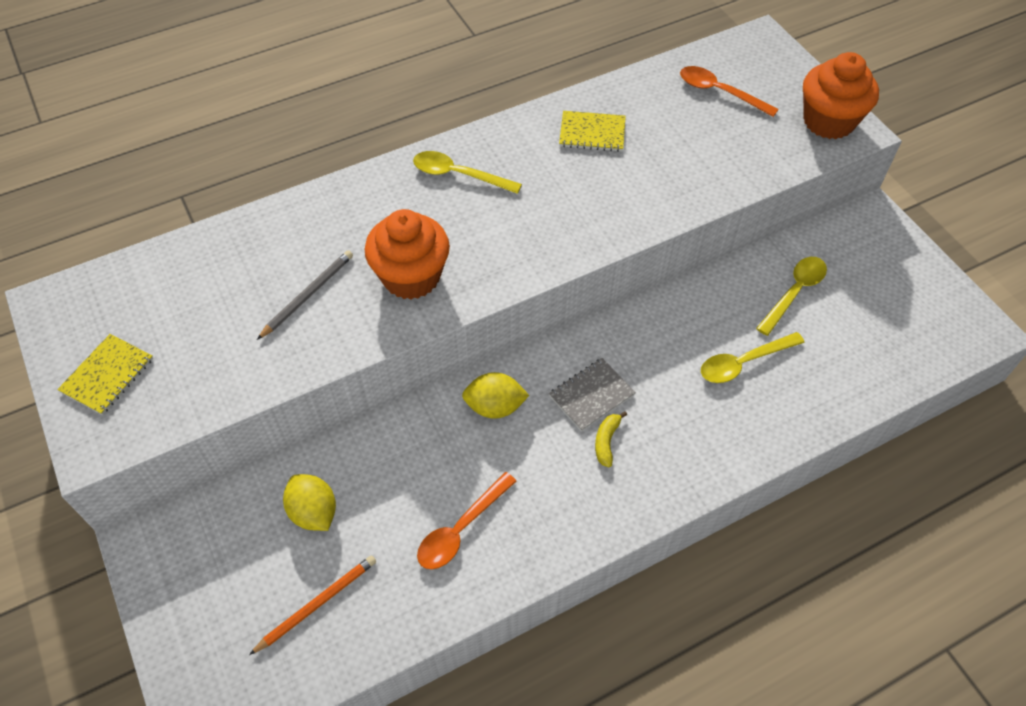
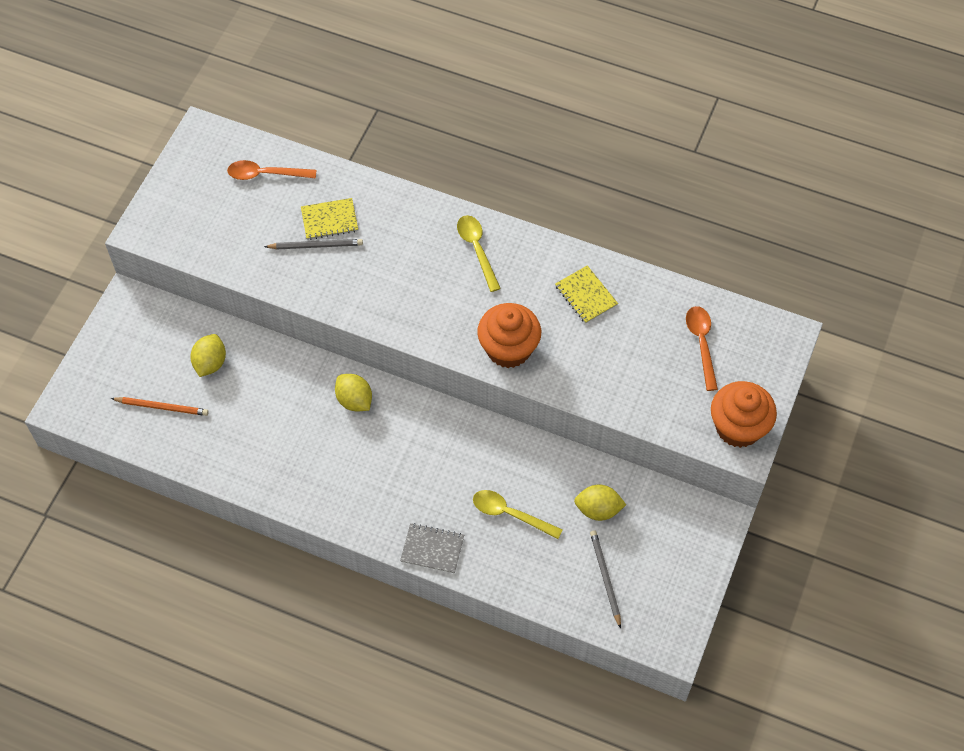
camera: 50 degrees right, 5 degrees up
yellow notebook [57,334,153,415] -> yellow notebook moved to [301,198,358,240]
orange cupcake [365,209,450,299] -> orange cupcake moved to [477,303,541,368]
orange spoon [417,472,516,569] -> orange spoon moved to [227,160,316,180]
grey notebook [549,358,636,431] -> grey notebook moved to [400,523,464,573]
yellow banana [595,411,627,467] -> none
yellow spoon [756,257,827,336] -> yellow lemon [574,485,626,521]
none -> grey pencil [590,530,621,629]

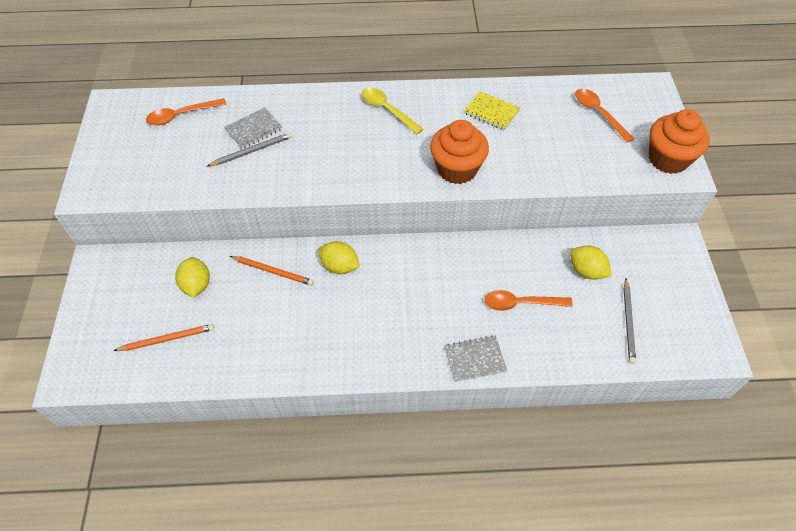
camera: 25 degrees left, 5 degrees down
yellow notebook [301,198,358,240] -> grey notebook [224,107,282,149]
yellow spoon [473,490,563,539] -> orange spoon [485,290,573,311]
yellow lemon [574,485,626,521] -> yellow lemon turned 60 degrees clockwise [570,245,612,280]
grey pencil [590,530,621,629] -> grey pencil turned 135 degrees counterclockwise [623,279,636,364]
none -> orange pencil [230,256,314,286]

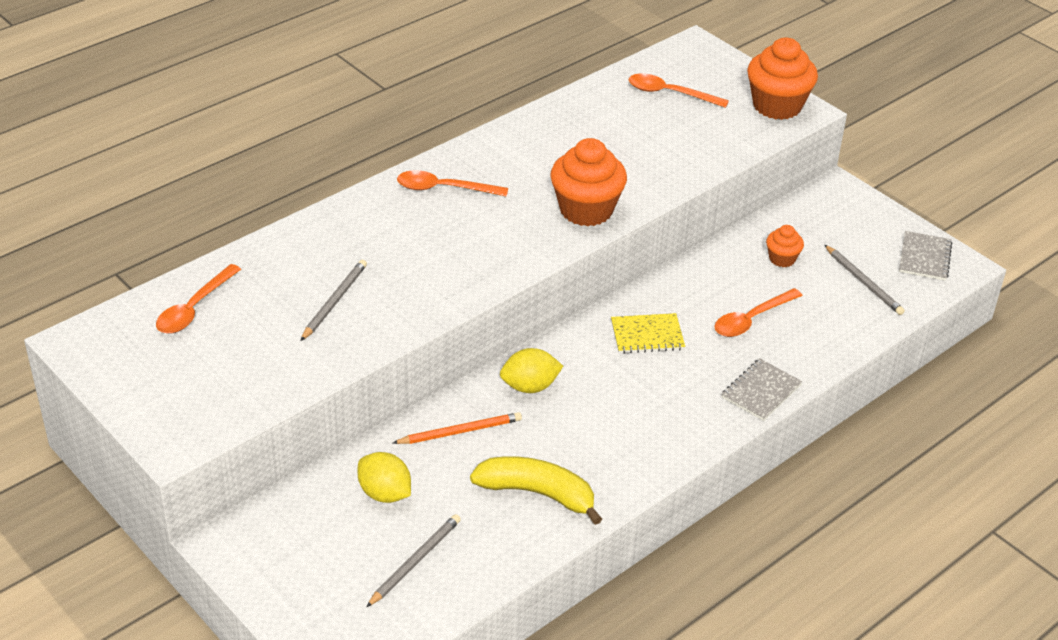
camera: 40 degrees left, 15 degrees down
orange pencil [113,324,214,351] -> grey pencil [366,514,461,607]
grey notebook [224,107,282,149] -> grey notebook moved to [899,231,952,281]
yellow spoon [361,88,423,134] -> orange spoon [397,170,508,197]
yellow notebook [464,91,520,131] -> yellow notebook moved to [611,313,685,354]
yellow lemon [570,245,612,280] -> orange cupcake [766,225,804,267]
none -> yellow banana [470,456,602,525]

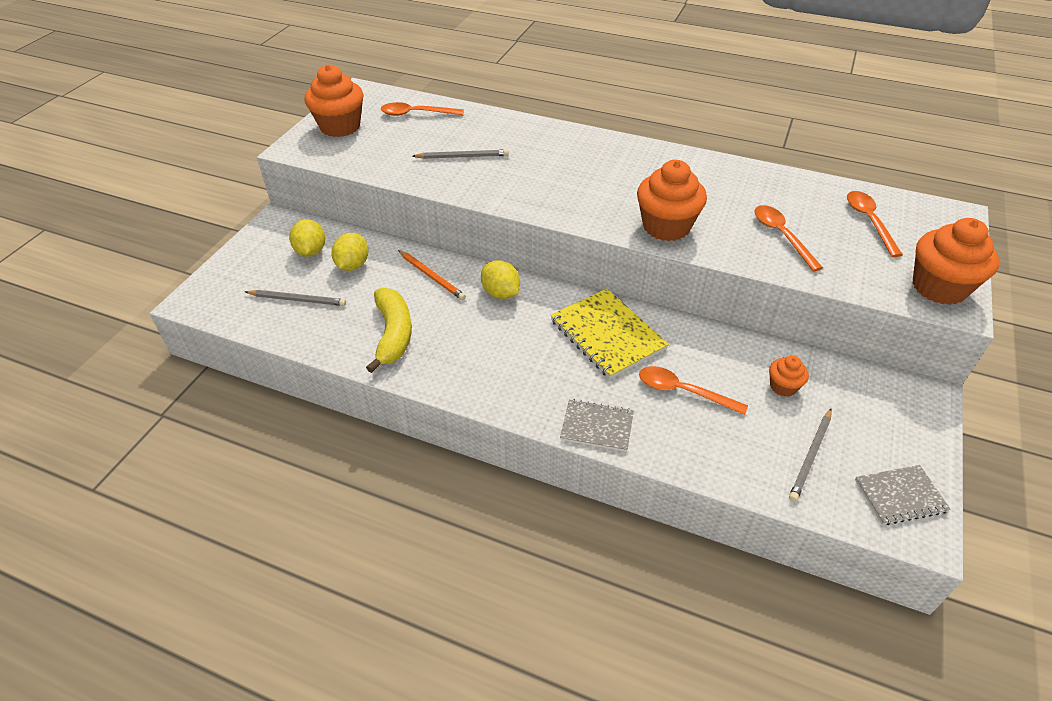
camera: 65 degrees right, 5 degrees up
orange spoon [397,170,508,197] -> orange spoon moved to [754,205,823,271]
yellow notebook [611,313,685,354] -> yellow notebook [550,288,669,379], size x1.65
none -> yellow lemon [289,219,325,257]
none -> orange cupcake [304,65,364,137]

